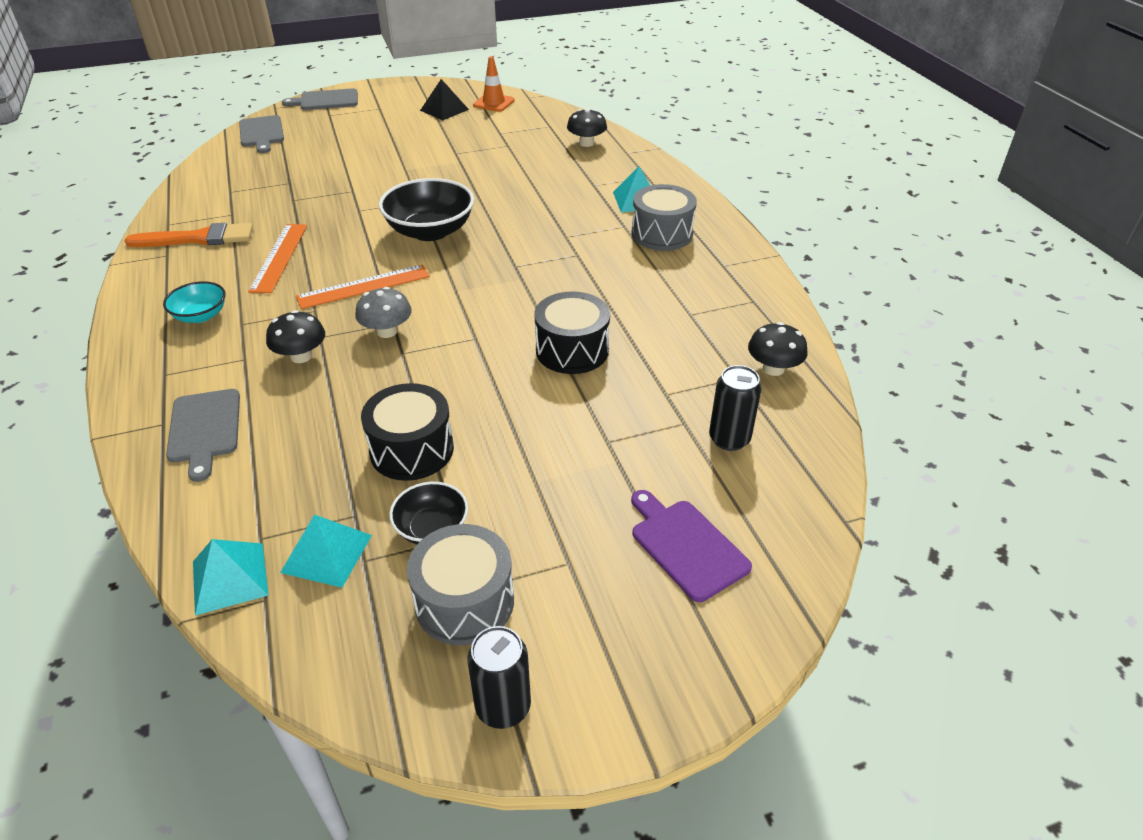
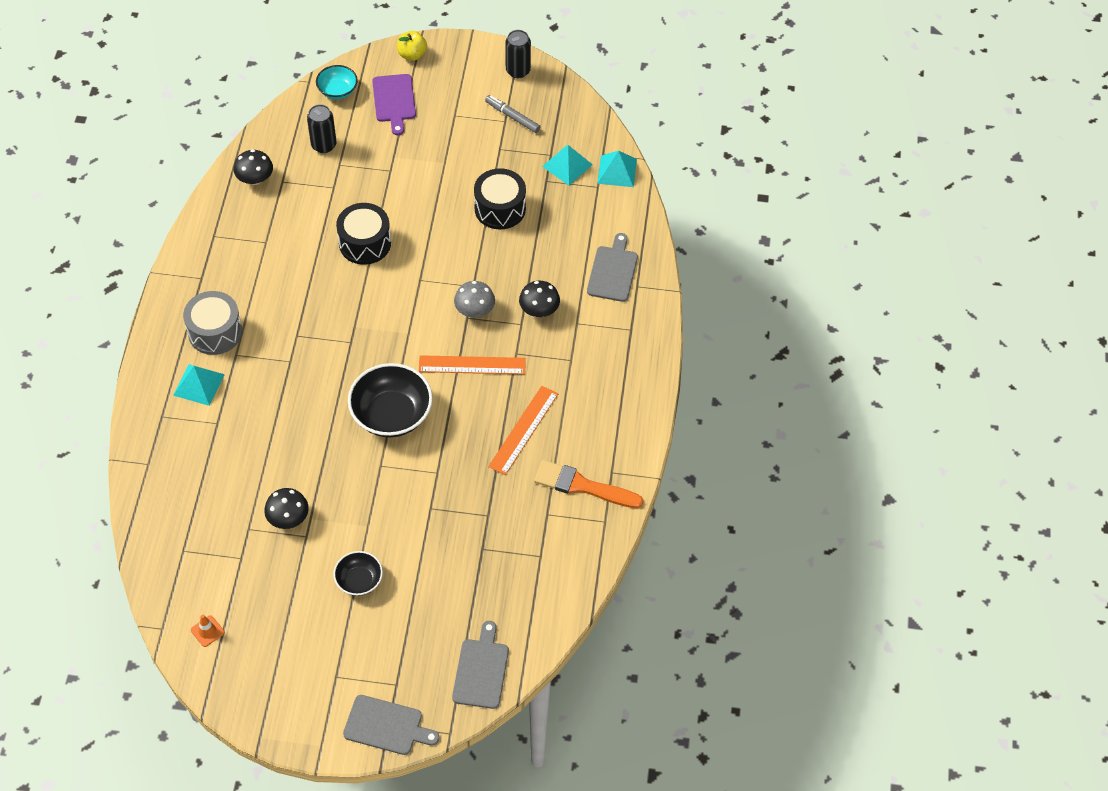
camera: 155 degrees left, 15 degrees up
turquoise bowl [163,281,226,323] -> turquoise bowl moved to [316,65,358,99]
black bowl [389,482,468,544] -> black bowl moved to [333,551,383,596]
grey drum [407,524,514,645] -> grey marker [485,95,540,133]
black pyramid [420,79,469,120] -> none
orange traffic cone [473,56,515,112] -> orange traffic cone [191,615,224,647], size x0.64
black mushroom [567,108,607,147] -> black mushroom moved to [264,488,309,529]
none -> yellow apple [397,31,427,61]

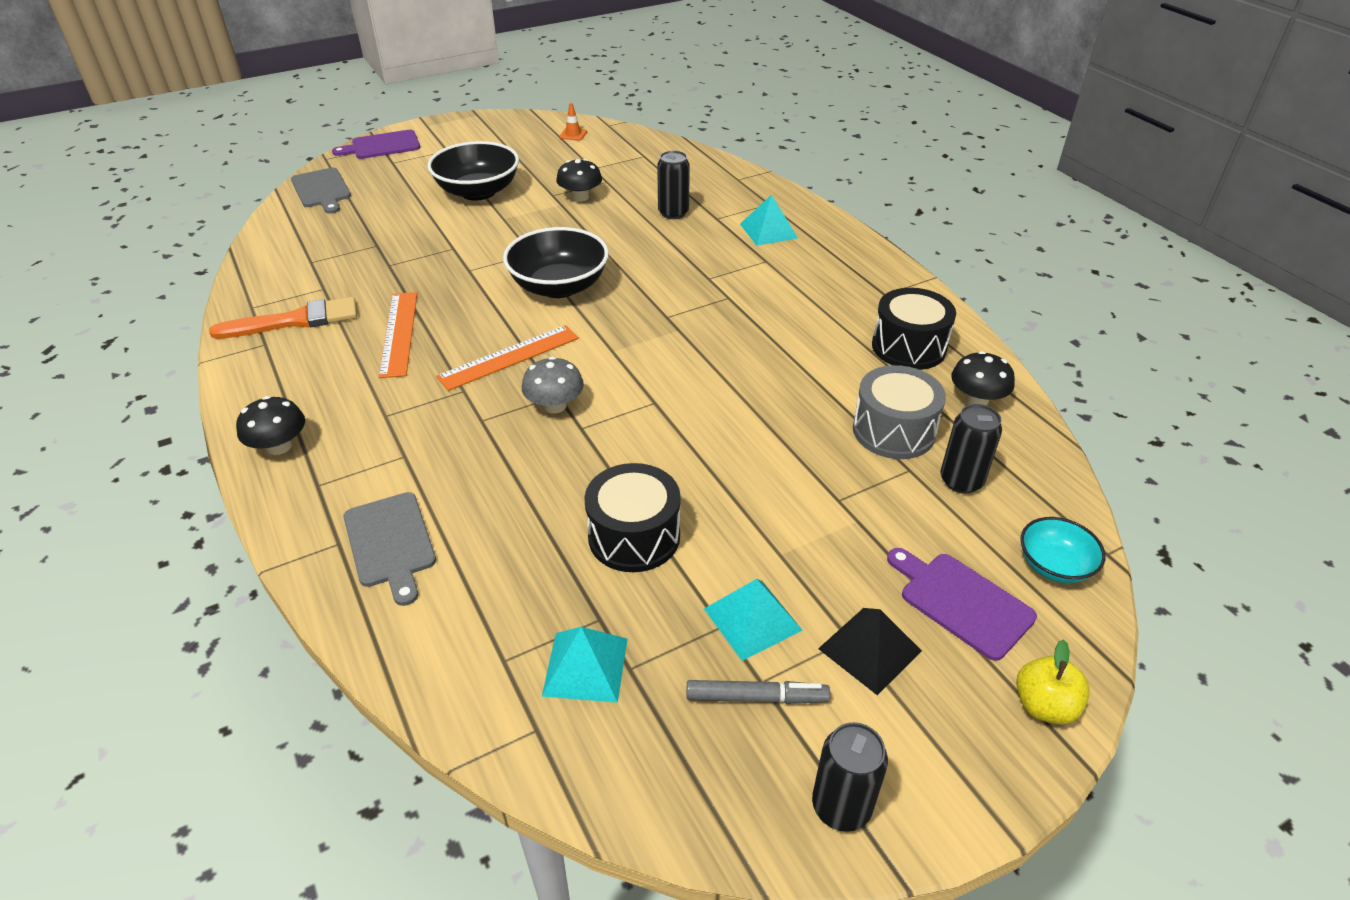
camera: 145 degrees right, 15 degrees down
grey drum [183,291,242,355] -> grey drum moved to [853,365,946,459]
black bowl [333,551,383,596] -> black bowl [427,141,519,201], size x1.80
black drum [336,203,391,265] -> black drum moved to [872,288,956,370]
grey cutting board [343,695,440,755] -> purple cutting board [332,130,420,159]
black mushroom [519,281,560,317] -> black mushroom moved to [236,396,305,455]
turquoise pyramid [597,151,637,187] -> turquoise pyramid moved to [704,579,803,661]
none -> black can [657,151,690,219]
none -> black pyramid [818,608,922,695]

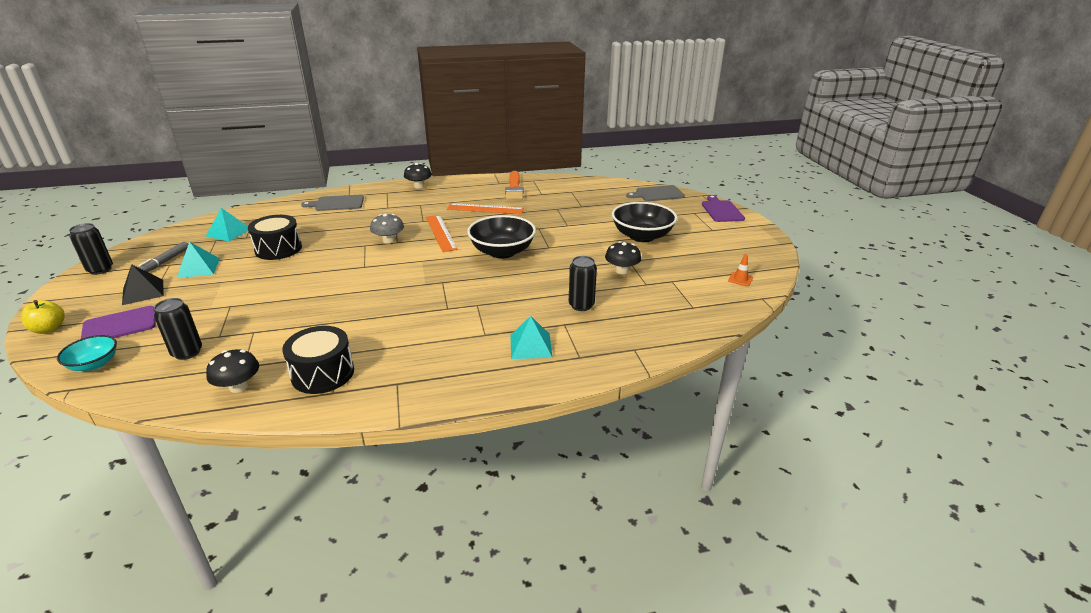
camera: 105 degrees right, 10 degrees down
grey drum [853,365,946,459] -> none

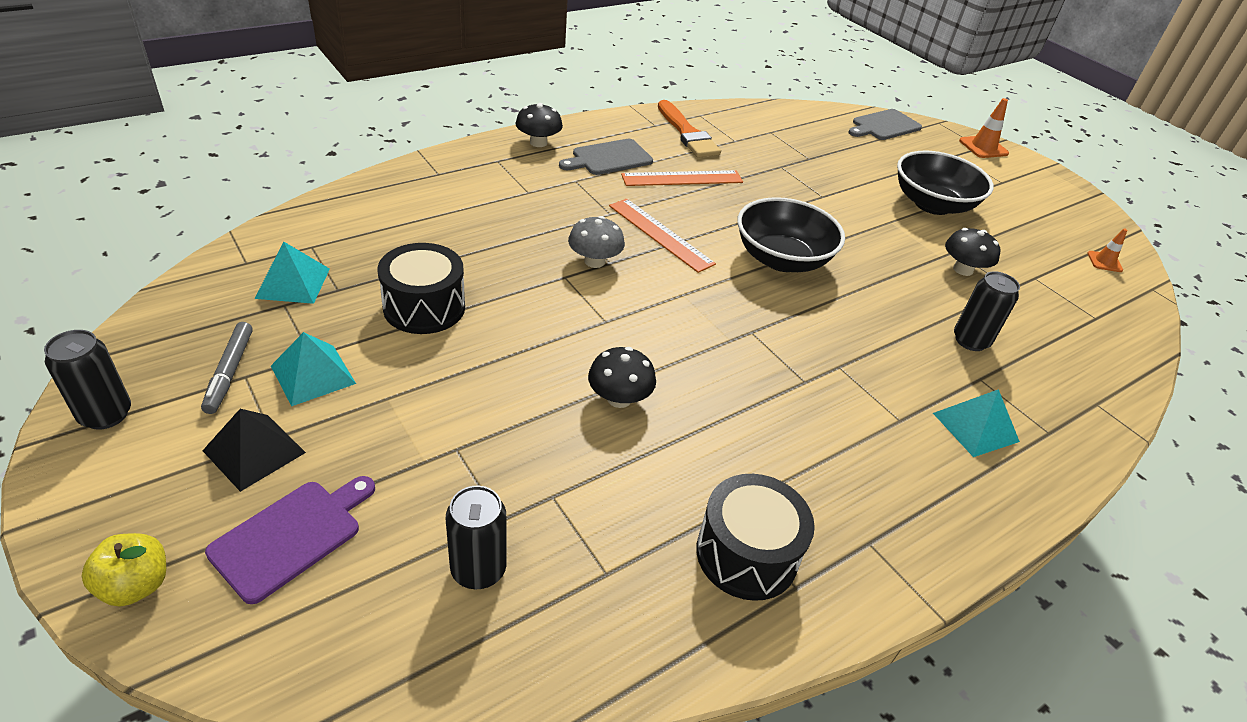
camera: 25 degrees left, 10 degrees up
turquoise bowl [57,335,117,371] -> none
black mushroom [206,349,259,393] -> black mushroom moved to [588,347,656,408]
grey cutting board [301,195,364,211] -> grey cutting board moved to [559,139,653,175]
purple cutting board [702,195,745,222] -> orange traffic cone [959,98,1009,158]

